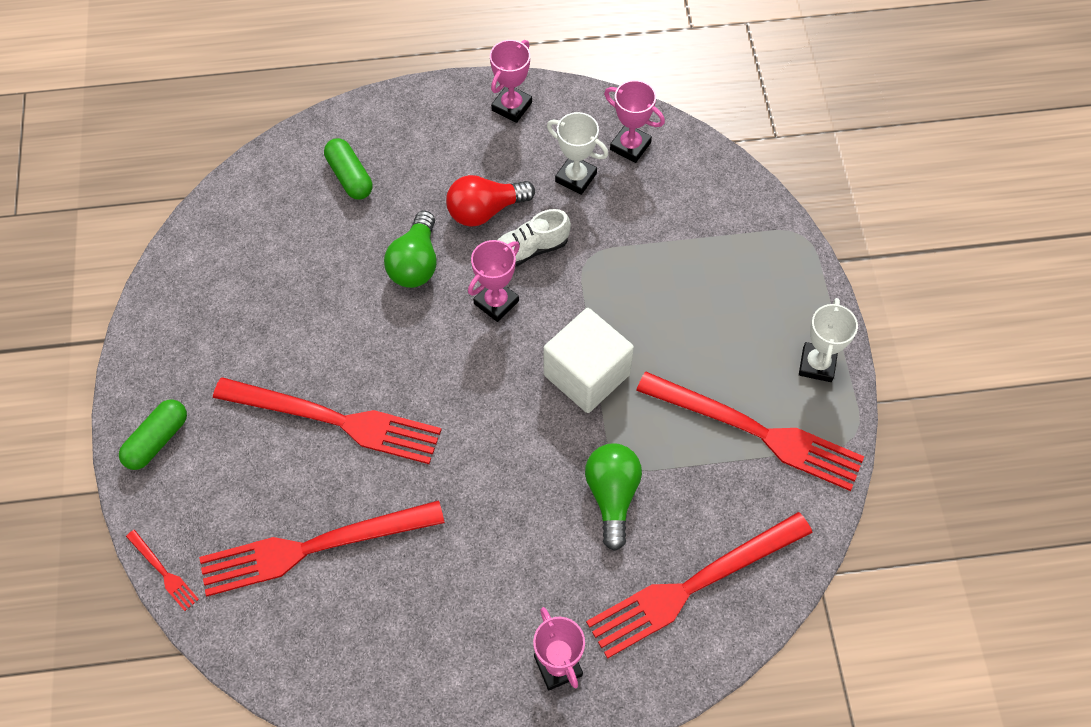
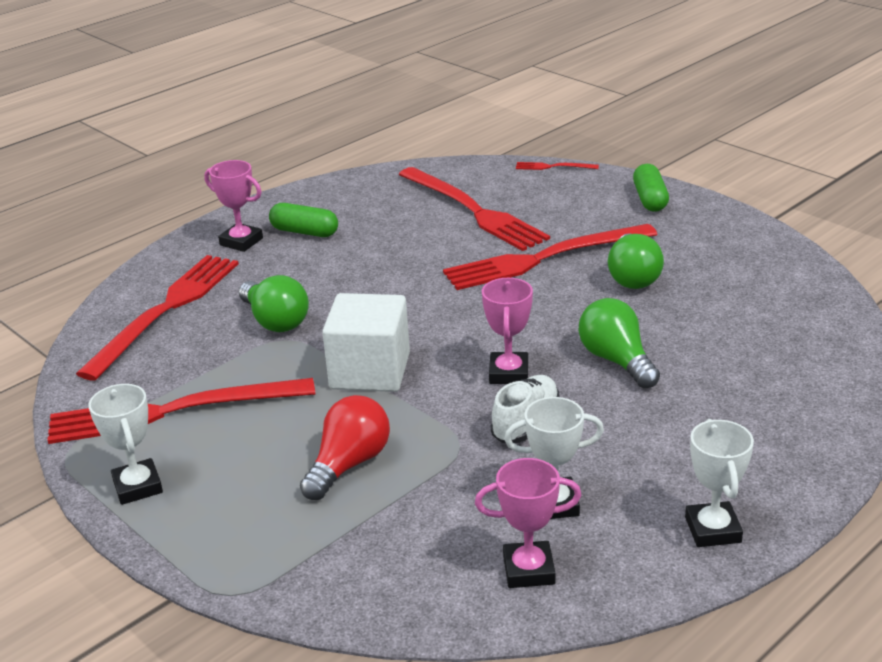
camera: 145 degrees right, 30 degrees down
red fork [199,500,445,596] -> red fork turned 105 degrees clockwise [398,167,550,251]
green capsule [324,138,372,200] -> green capsule moved to [269,203,338,237]
red light bulb [446,175,535,227] -> red light bulb moved to [300,395,390,500]
pink trophy [490,40,532,123] -> white trophy [685,419,754,547]
none -> green light bulb [608,233,664,289]

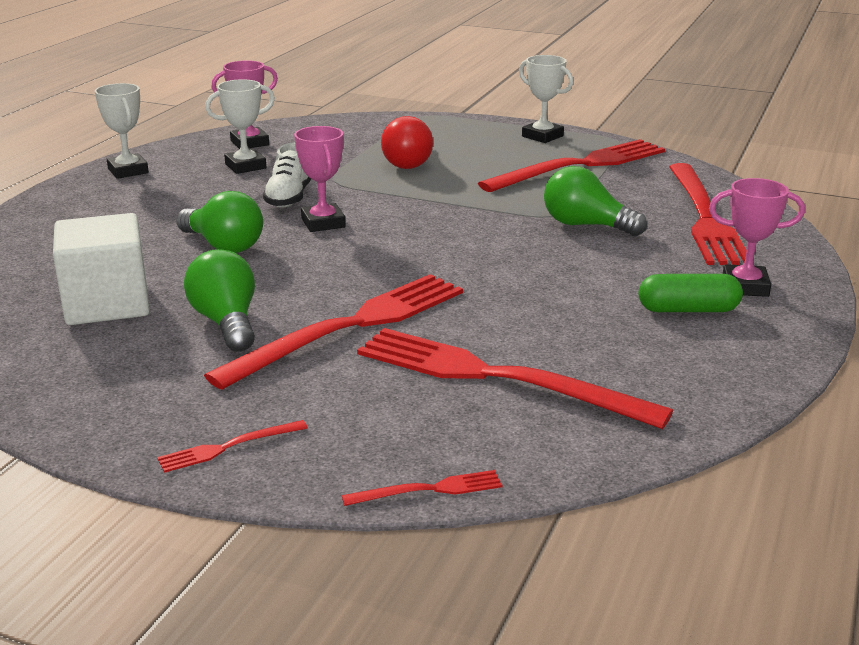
camera: 155 degrees right, 5 degrees down
white cube [322,293,410,392] -> white cube moved to [53,213,150,325]
green capsule [633,164,669,212] -> red fork [157,420,308,473]

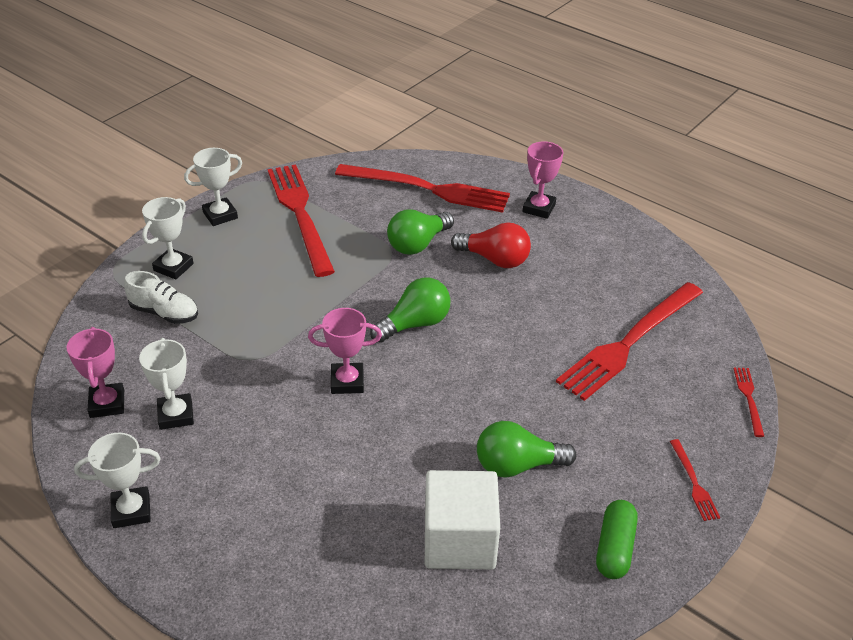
camera: 75 degrees left, 15 degrees up
green light bulb [176,191,263,253] -> green light bulb moved to [370,277,451,343]
red fork [204,274,463,390] -> none
white shoe [263,143,311,208] -> white shoe moved to [124,271,198,324]
red light bulb [381,116,433,169] -> red light bulb moved to [451,223,531,268]
green capsule [639,274,743,312] -> green capsule moved to [596,500,638,579]
none -> white trophy [142,197,194,280]

